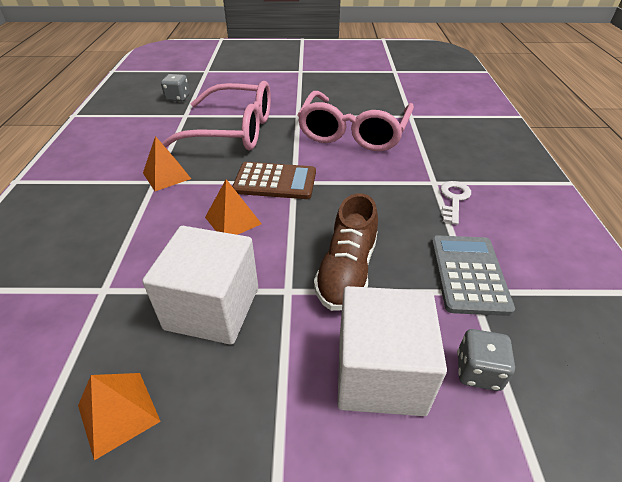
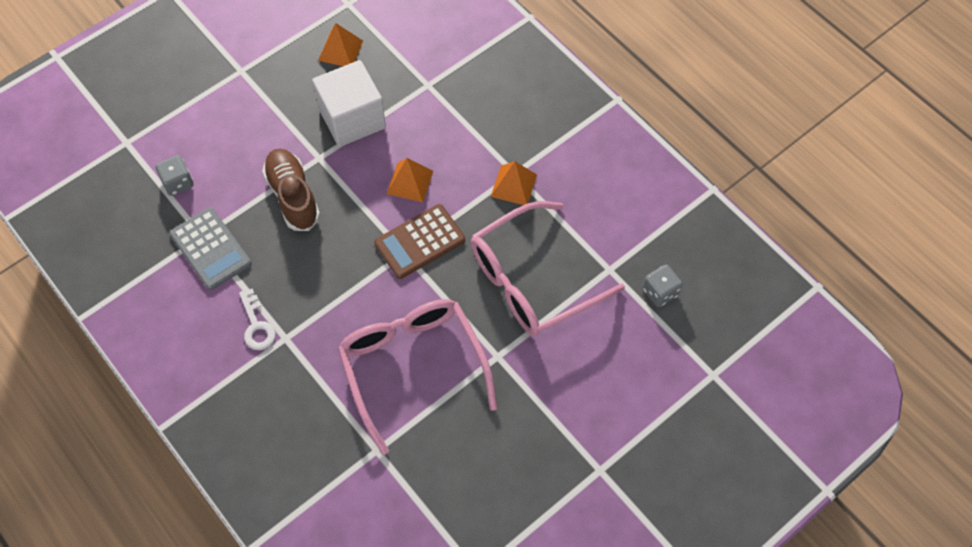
camera: 140 degrees right, 20 degrees up
white cube [338,286,447,416] -> none

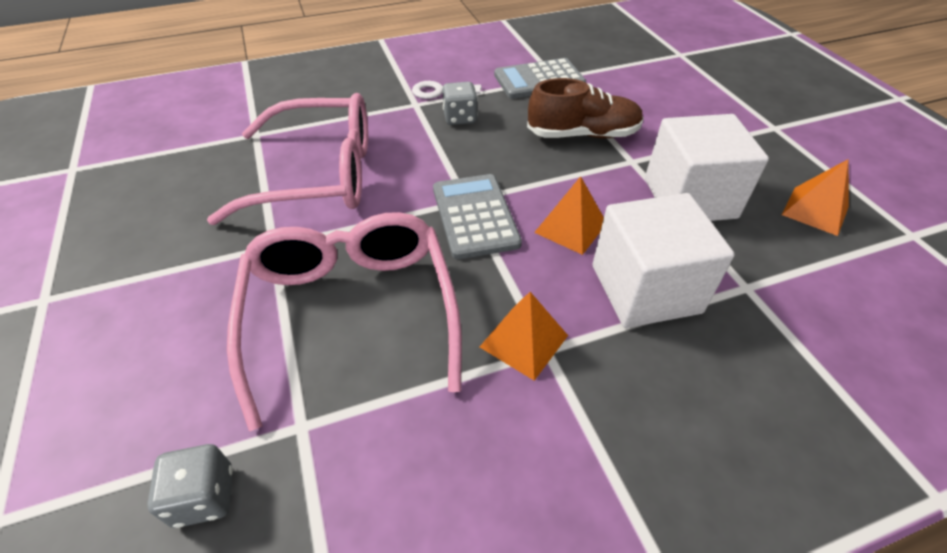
camera: 110 degrees right, 15 degrees down
grey dice [155,155,194,196] -> grey dice moved to [442,82,478,125]
brown calculator [374,204,465,279] -> grey calculator [433,174,522,259]
none -> white cube [593,193,735,328]

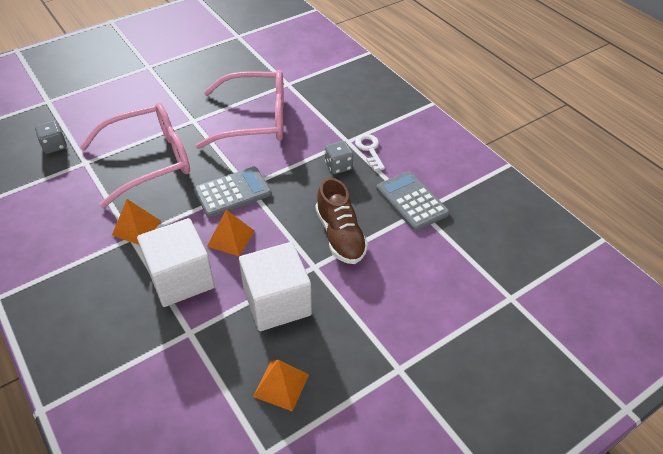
camera: 75 degrees right, 0 degrees up
pink glasses [207,93,368,225] -> pink glasses turned 75 degrees counterclockwise [196,70,284,149]

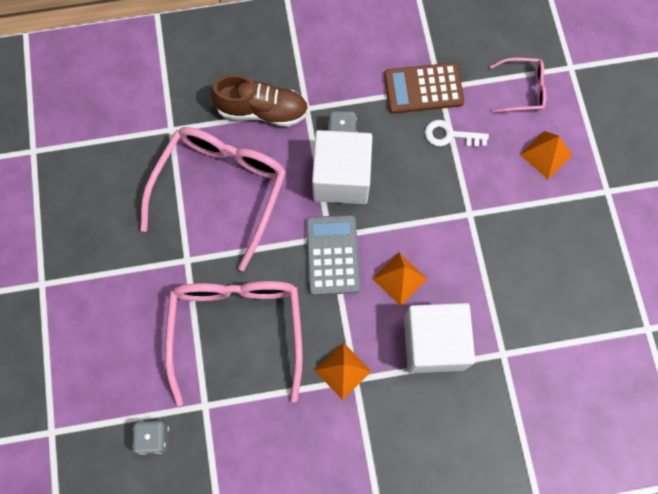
camera: 65 degrees left, 25 degrees up
white cube [239,242,312,331] -> white cube moved to [312,130,372,204]
orange pyramid [253,360,309,412] -> orange pyramid moved to [520,131,572,179]
brown shoe [316,178,368,264] -> brown shoe moved to [211,75,309,127]
white key [355,134,385,171] -> white key moved to [425,120,489,147]
grey calculator [376,171,449,231] -> brown calculator [384,63,464,114]
none -> pink glasses [490,58,546,113]

